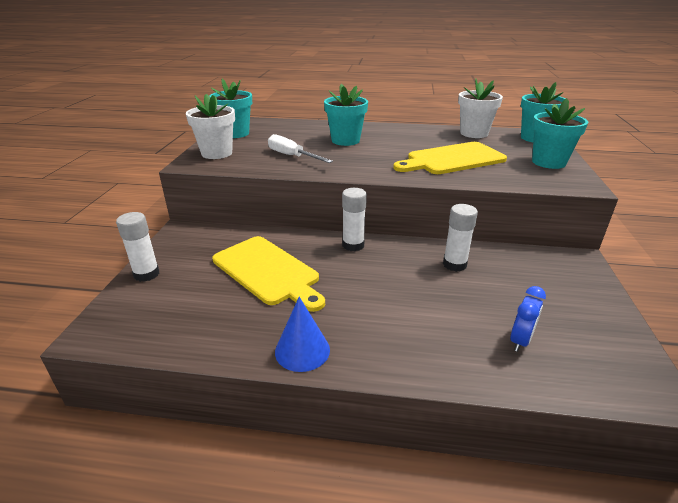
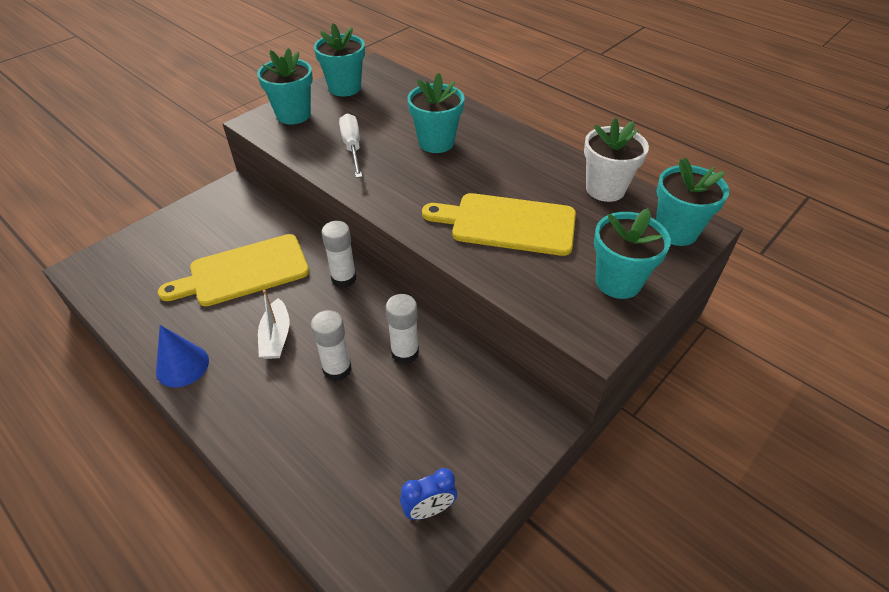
camera: 35 degrees right, 15 degrees up
white glue stick [116,212,159,282] -> white glue stick moved to [311,310,352,381]
white flower pot [186,94,235,159] -> turquoise flower pot [257,48,313,124]
yellow cutting board [212,236,325,312] -> yellow cutting board turned 75 degrees clockwise [158,234,309,306]
blue clock [510,286,546,352] -> blue clock moved to [400,468,457,520]
none -> white boat [258,290,289,359]

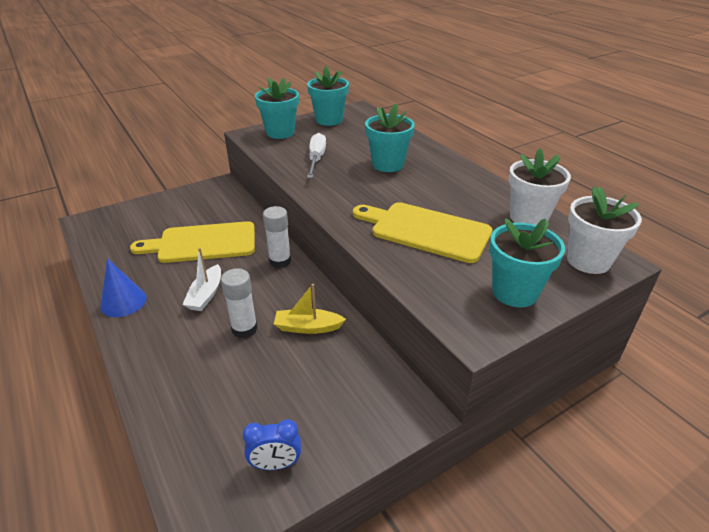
camera: 15 degrees right, 10 degrees down
white glue stick [386,294,419,364] -> yellow boat [274,284,346,334]
turquoise flower pot [656,157,729,246] -> white flower pot [567,186,642,274]

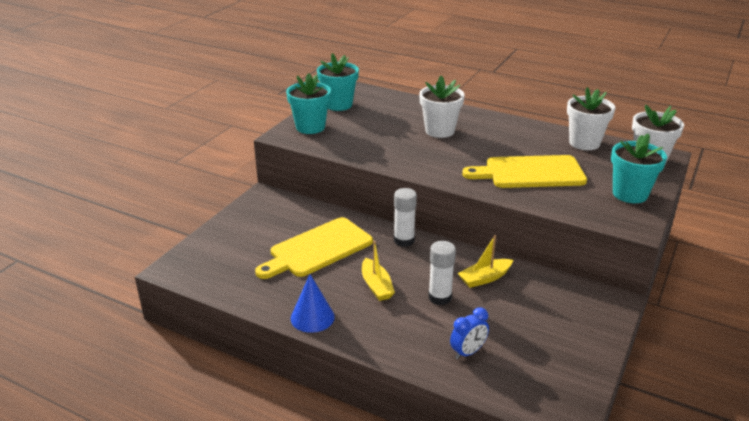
camera: 30 degrees left, 5 degrees down
white boat [182,248,221,311] -> yellow boat [362,241,395,301]
blue clock [243,419,301,470] -> blue clock moved to [450,307,489,359]
white screwdriver [307,133,326,178] -> none
turquoise flower pot [365,103,415,172] -> white flower pot [419,76,465,138]

